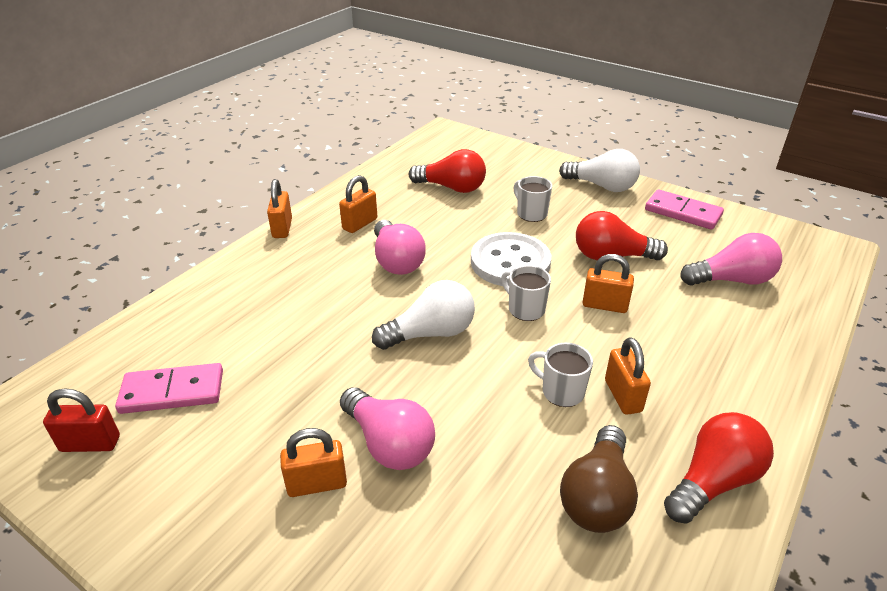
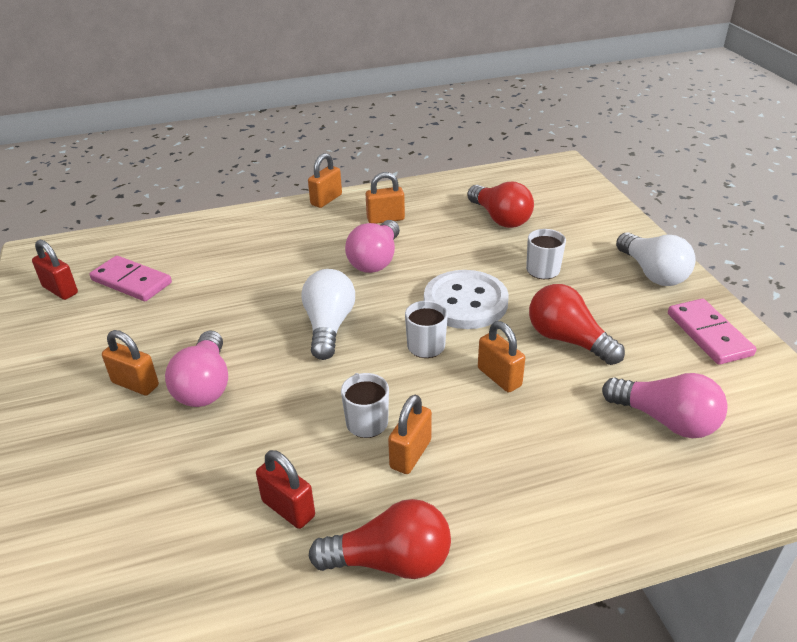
camera: 40 degrees right, 0 degrees up
white light bulb [372,280,475,350] -> white light bulb turned 105 degrees counterclockwise [301,269,355,360]
brown light bulb [560,425,638,533] -> red padlock [256,450,315,529]

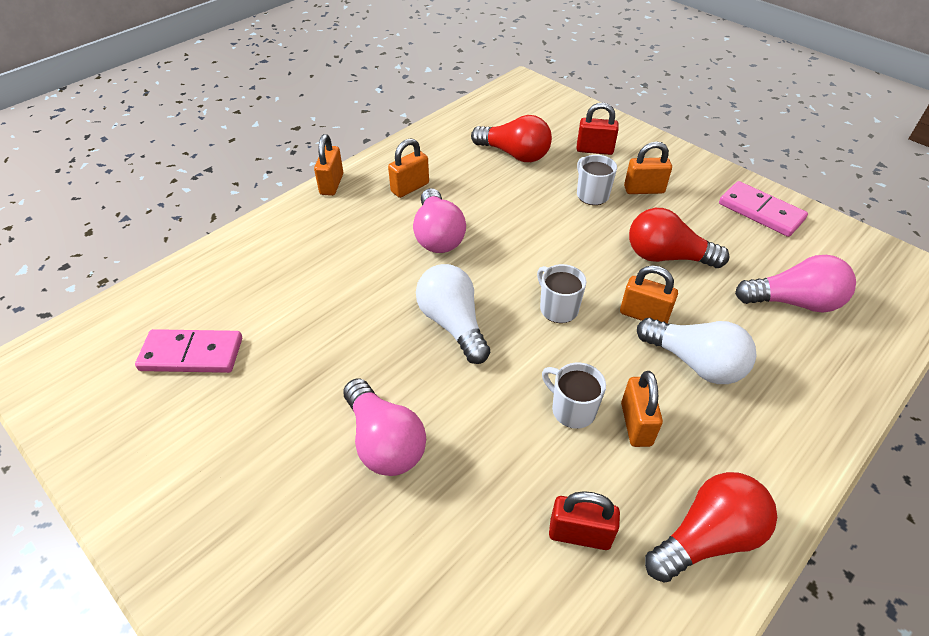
camera: 30 degrees left, 10 degrees up
red padlock [32,240,78,300] -> red padlock moved to [577,103,619,155]
orange padlock [102,330,159,395] -> orange padlock moved to [624,141,672,194]
white button [424,270,509,329] -> none
white light bulb [616,232,696,286] -> white light bulb moved to [637,318,756,384]

